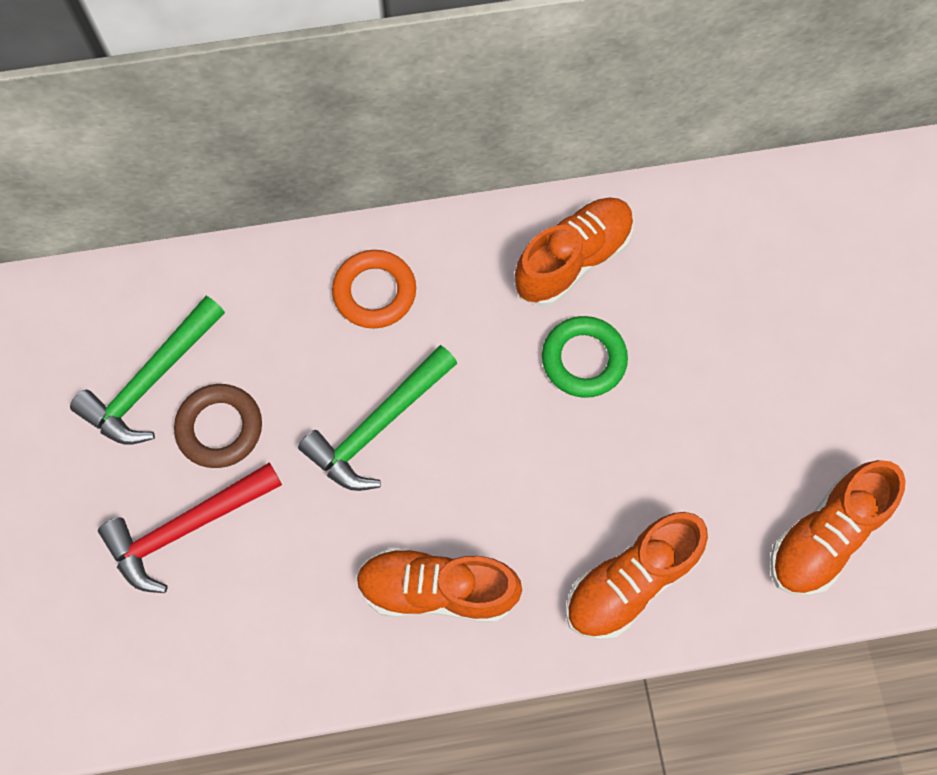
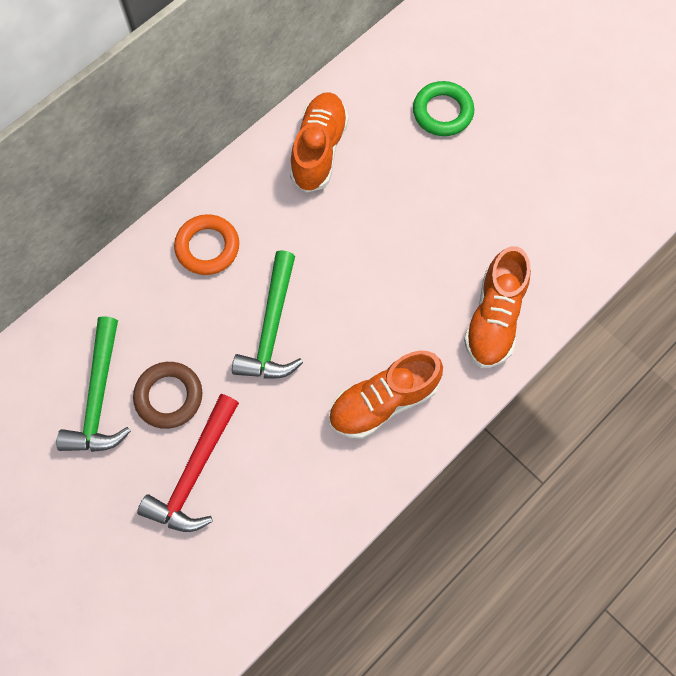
camera: 35 degrees left, 0 degrees up
green ring [542,316,628,398] -> green ring moved to [413,81,474,136]
orange shoe [770,460,906,596] -> none

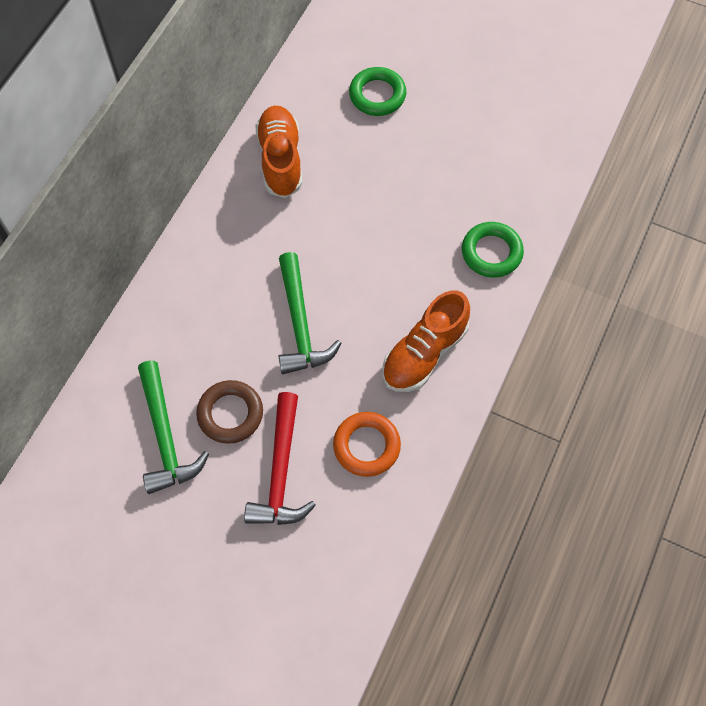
camera: 20 degrees left, 5 degrees down
orange ring [174,214,239,275] -> orange ring moved to [333,412,401,477]
orange shoe [464,246,531,368] -> green ring [462,222,524,278]

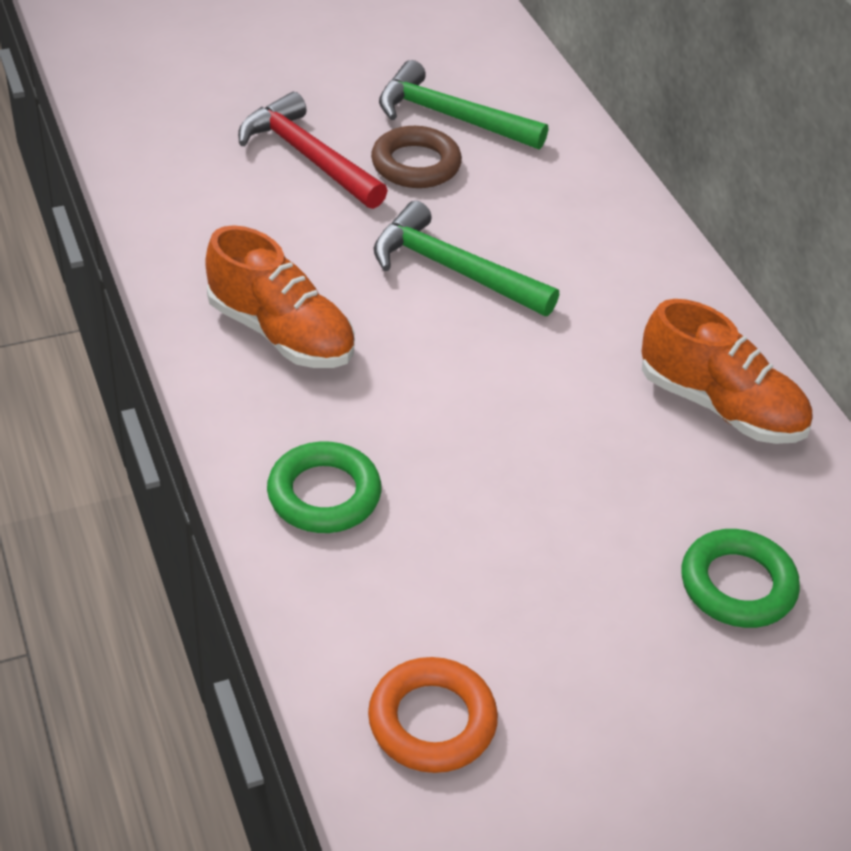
camera: 130 degrees right, 20 degrees down
orange ring [333,412,401,477] -> orange ring moved to [368,657,498,773]
orange shoe [382,290,470,392] -> orange shoe turned 135 degrees clockwise [205,225,355,368]

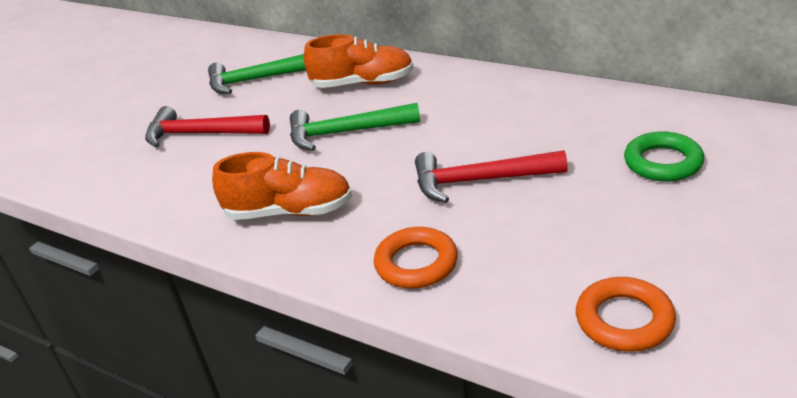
camera: 30 degrees left, 10 degrees down
green ring [267,442,381,533] -> orange ring [374,227,458,289]
brown ring [371,126,462,188] -> none
orange shoe [641,299,812,444] -> orange shoe moved to [303,34,414,88]
none -> red hammer [415,150,568,203]

